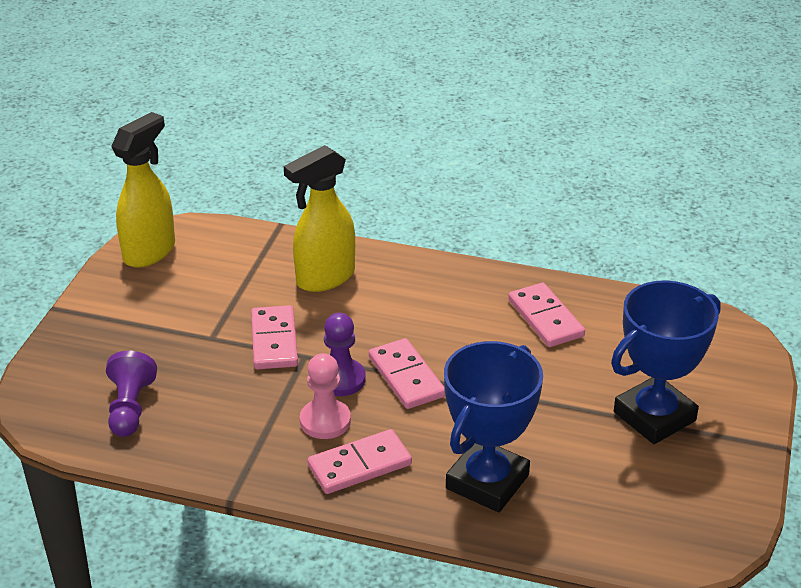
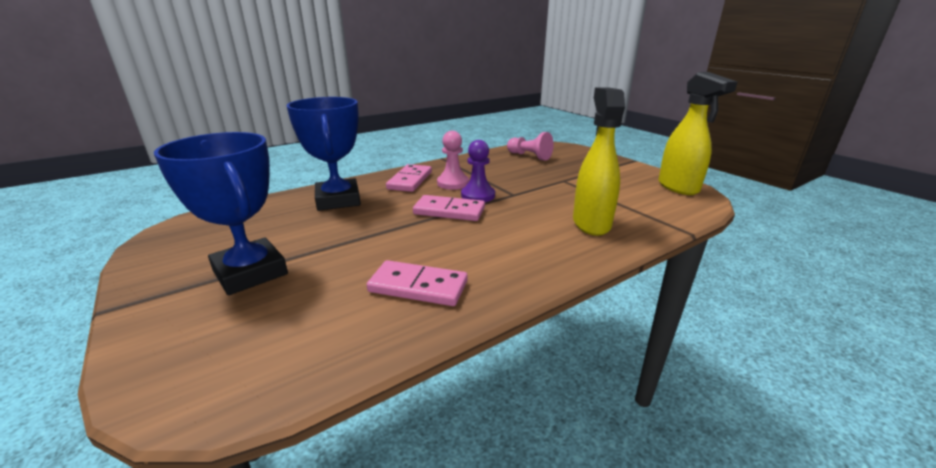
camera: 130 degrees right, 10 degrees down
purple pawn [106,351,157,437] -> pink pawn [507,132,554,160]
pink domino [251,305,298,369] -> none
blue trophy [611,280,721,444] -> blue trophy turned 45 degrees counterclockwise [154,132,288,295]

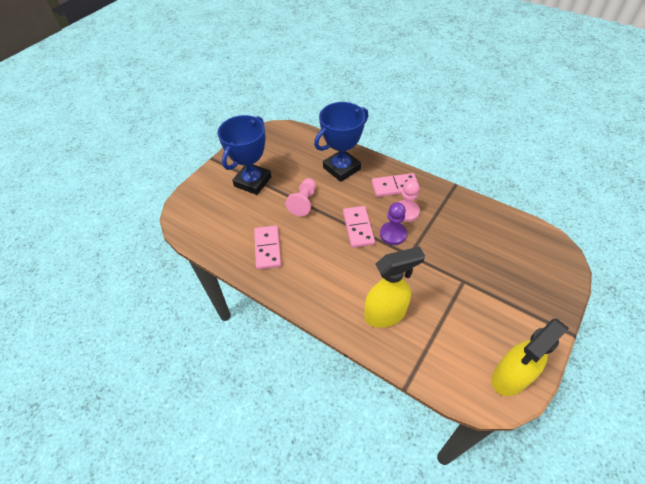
camera: 70 degrees right, 25 degrees up
pink pawn [507,132,554,160] -> pink pawn moved to [285,178,316,216]

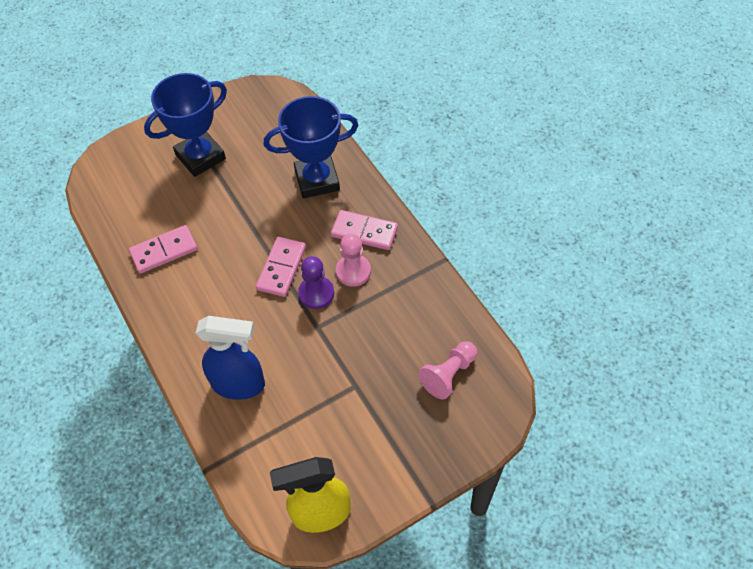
camera: 25 degrees right, 5 degrees up
pink domino [254,225,281,270] -> pink domino turned 45 degrees clockwise [129,225,198,274]
pink pawn [285,178,316,216] -> pink pawn moved to [418,341,477,399]
yellow spray bottle [364,246,425,328] -> blue spray bottle [196,316,265,400]

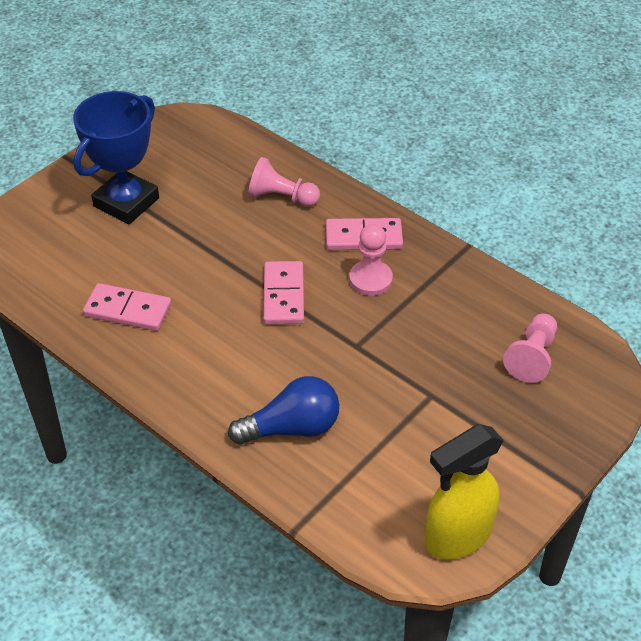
camera: 20 degrees left, 10 degrees down
pink domino [129,225,198,274] -> pink domino turned 60 degrees clockwise [83,283,172,331]
blue spray bottle [196,316,265,400] -> blue light bulb [228,376,339,445]
blue trophy [264,96,359,199] -> pink pawn [248,157,320,207]
purple pawn [298,256,334,309] -> none

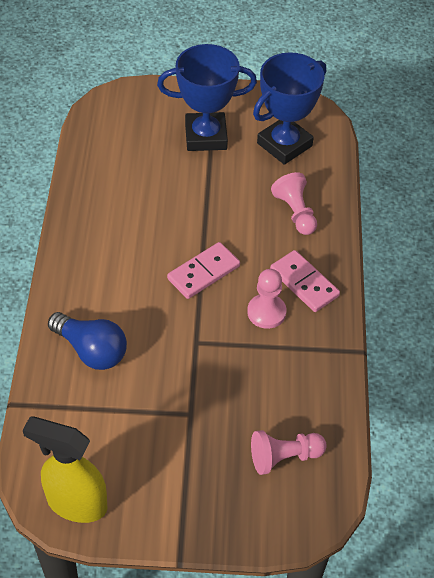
camera: 50 degrees right, 5 degrees up
pink domino [83,283,172,331] -> none
none -> blue trophy [253,52,326,165]

